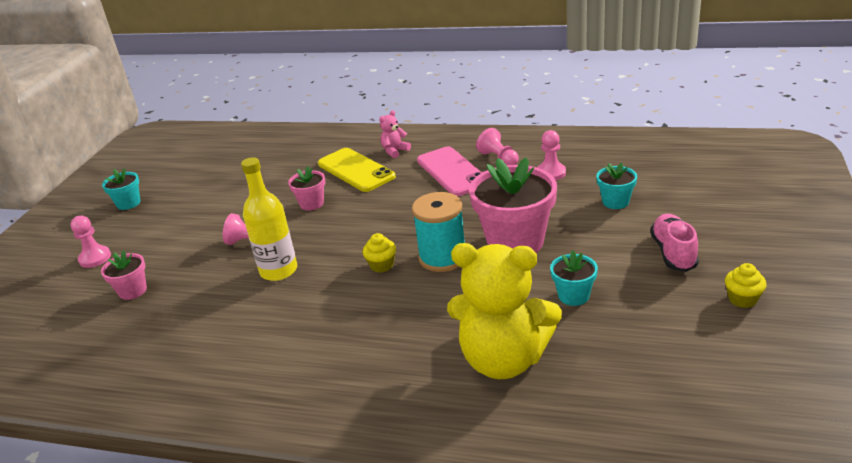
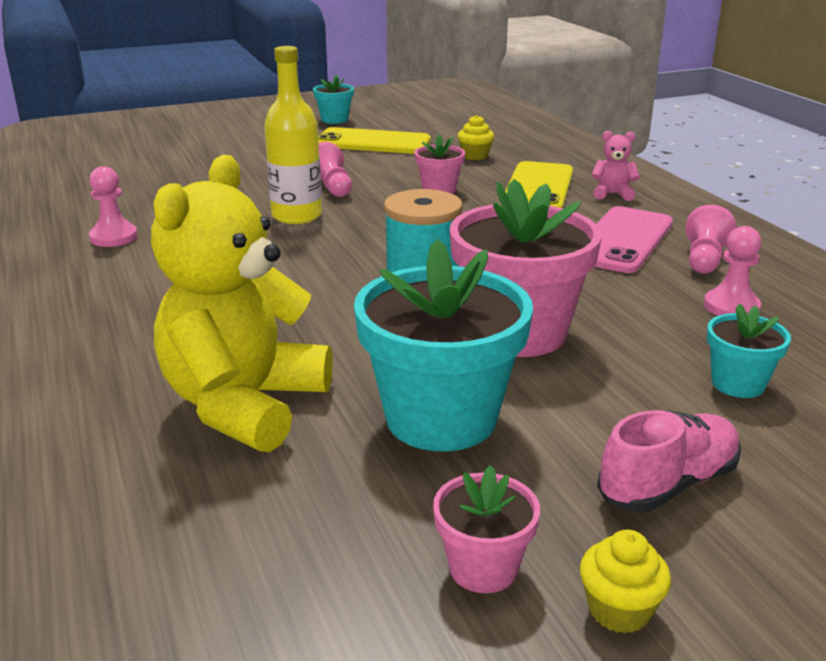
camera: 50 degrees right, 5 degrees down
pink pawn [71,216,111,268] -> pink pawn moved to [89,166,138,247]
pink flower pot [101,250,147,300] -> pink flower pot moved to [433,465,540,593]
yellow cupcake [362,233,396,273] -> yellow cupcake moved to [458,115,494,160]
yellow teddy bear [447,243,562,379] -> yellow teddy bear turned 45 degrees clockwise [151,155,333,452]
turquoise flower pot [550,250,598,306] -> turquoise flower pot [354,239,533,452], size x2.04
none -> yellow phone [318,127,431,154]

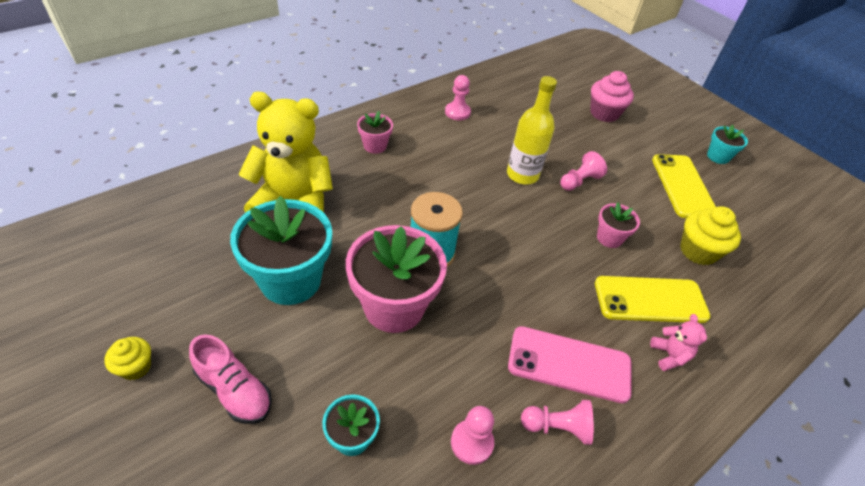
camera: 70 degrees right, 20 degrees up
pink flower pot [433,465,540,593] -> pink flower pot moved to [357,111,393,154]
yellow cupcake [458,115,494,160] -> yellow cupcake [680,206,741,265], size x1.67
none -> pink cupcake [590,71,634,122]

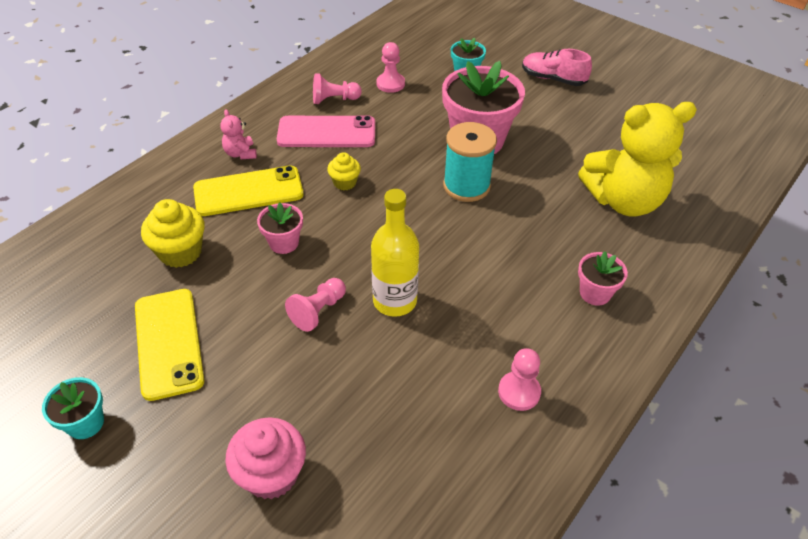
camera: 170 degrees right, 0 degrees up
yellow cupcake [104,337,151,380] -> yellow cupcake moved to [327,152,361,190]
turquoise flower pot [230,196,332,305] -> none

